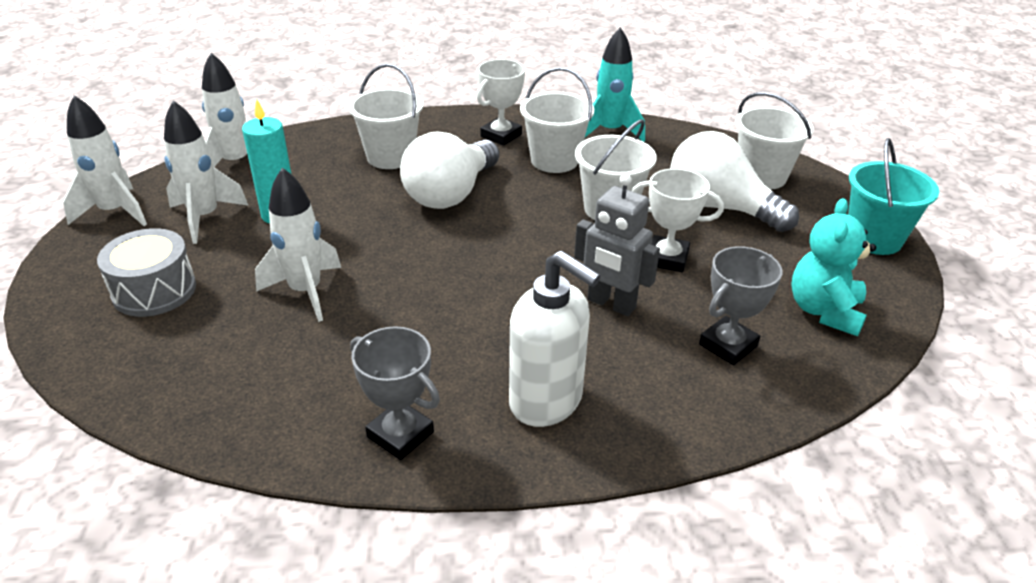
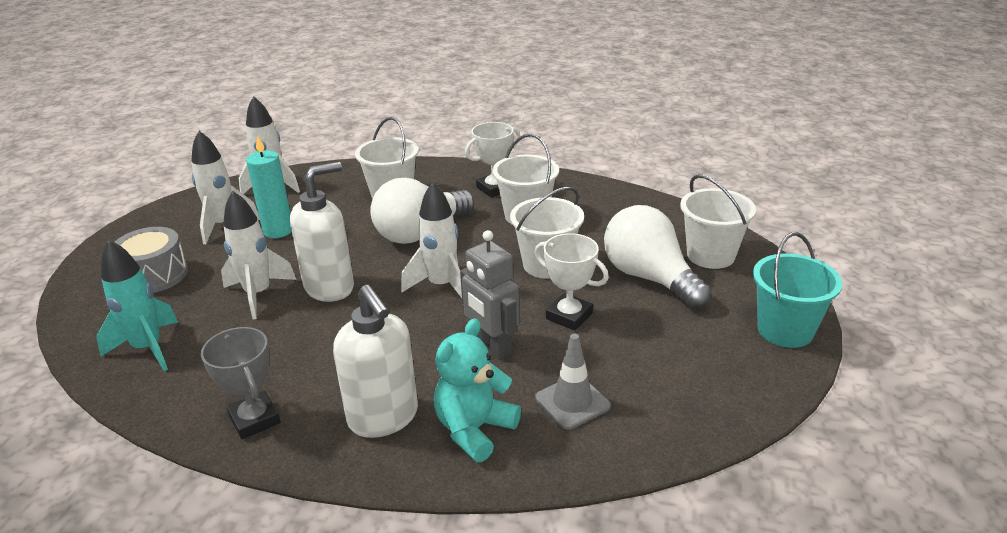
camera: 20 degrees right, 5 degrees down
white rocket [63,95,147,226] -> white rocket moved to [401,182,462,298]
turquoise rocket [585,27,645,142] -> turquoise rocket moved to [96,240,178,371]
grey trophy [699,246,782,366] -> grey traffic cone [536,334,611,429]
turquoise teddy bear [791,198,876,336] -> turquoise teddy bear moved to [434,319,521,462]
none -> white soap dispenser [290,162,354,302]

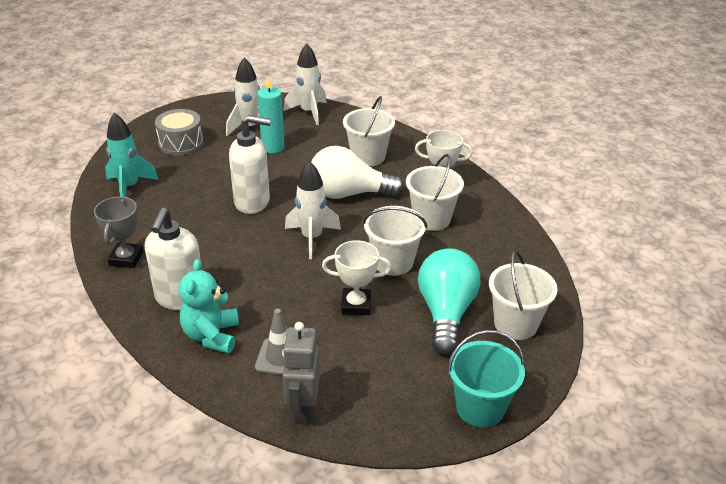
camera: 40 degrees right, 5 degrees up
white rocket [221,191,296,319] -> none
turquoise teddy bear [434,319,521,462] -> turquoise teddy bear turned 75 degrees counterclockwise [179,259,239,353]
grey robot [460,230,519,360] -> grey robot moved to [282,322,320,424]
white trophy [534,233,609,330] -> white trophy turned 75 degrees counterclockwise [322,240,392,315]
white light bulb [604,205,712,309] -> turquoise light bulb [418,248,481,355]

